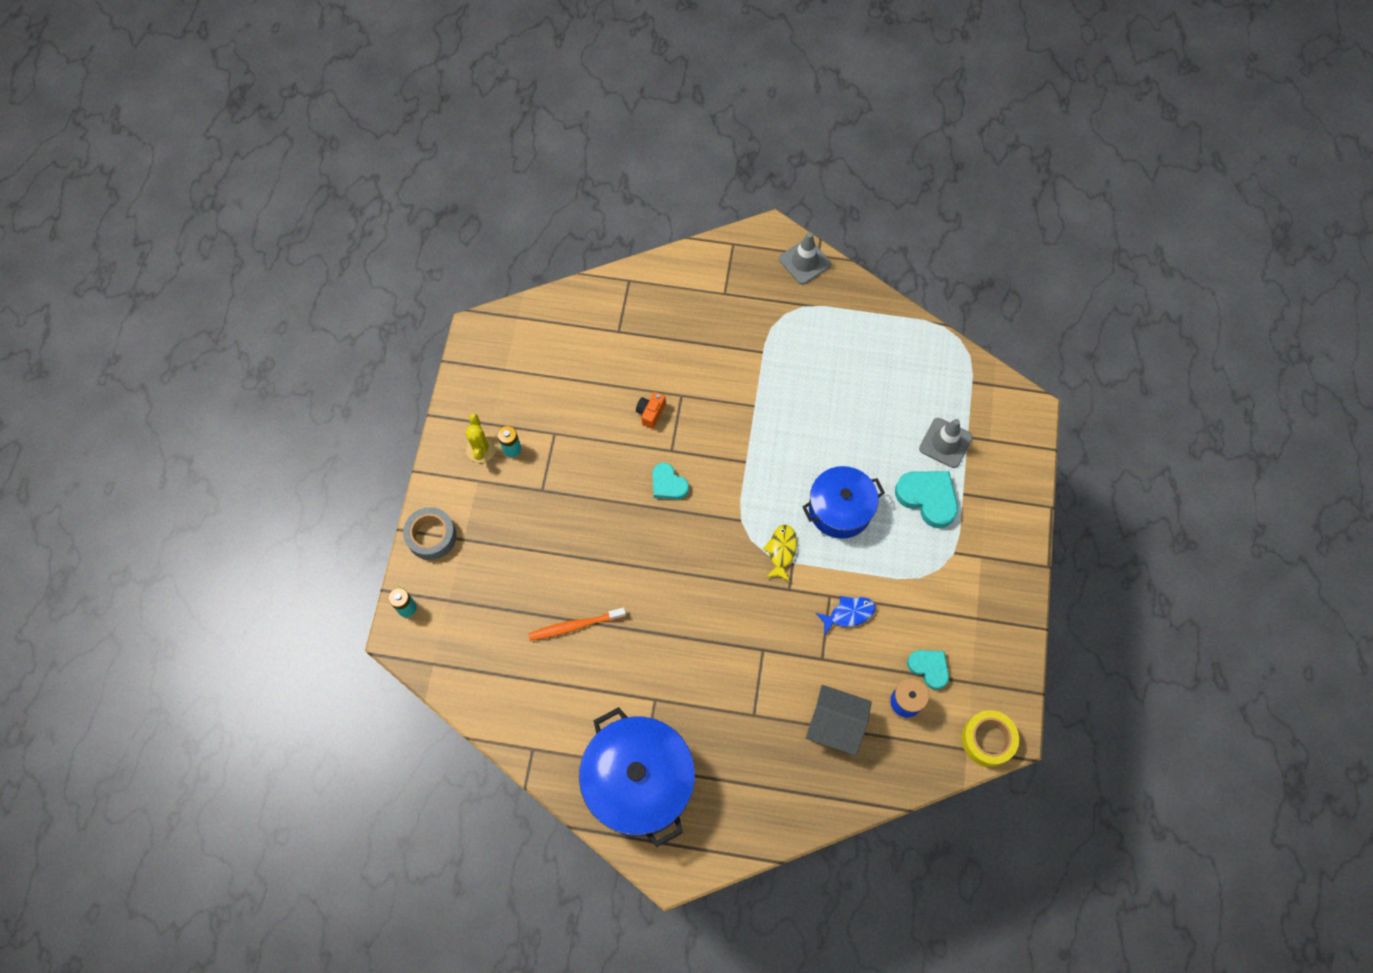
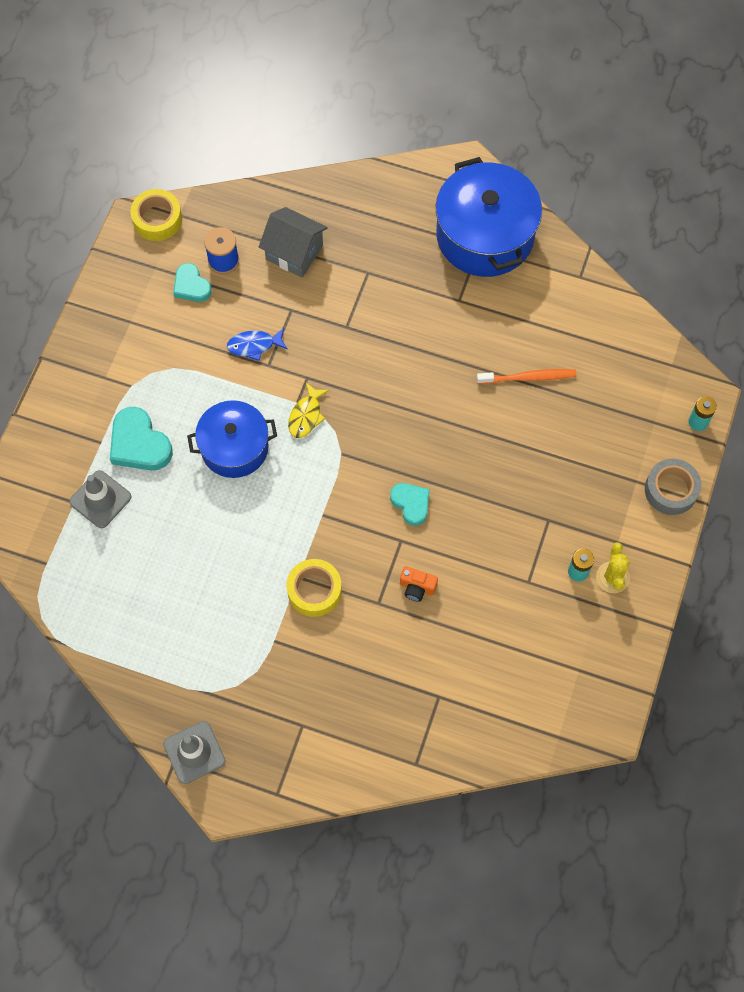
camera: 170 degrees left, 0 degrees up
orange camera [636,392,666,429] -> orange camera turned 75 degrees clockwise [400,566,438,602]
none -> yellow tape [286,559,342,617]

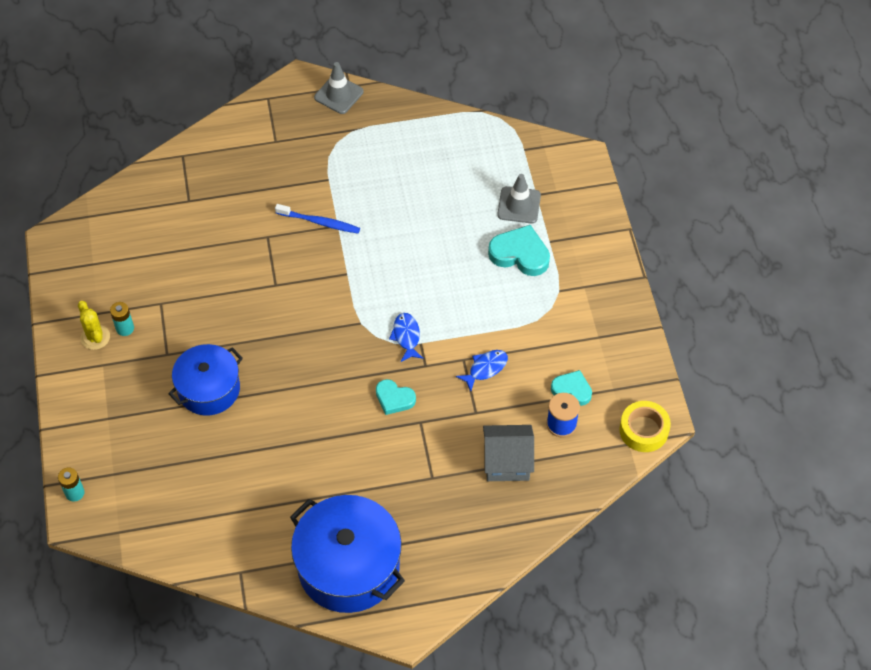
camera: 150 degrees right, 10 degrees down
blue pot [187,400,277,478] -> blue pot moved to [168,344,243,416]
yellow tape [286,559,342,617] -> blue toothbrush [275,204,360,234]
yellow fish [288,383,329,438] -> blue fish [389,313,423,362]
turquoise heart [390,483,430,526] -> turquoise heart moved to [376,379,416,415]
orange camera [400,566,438,602] -> none
orange toothbrush [477,369,576,384] -> none
grey tape [645,459,701,515] -> none

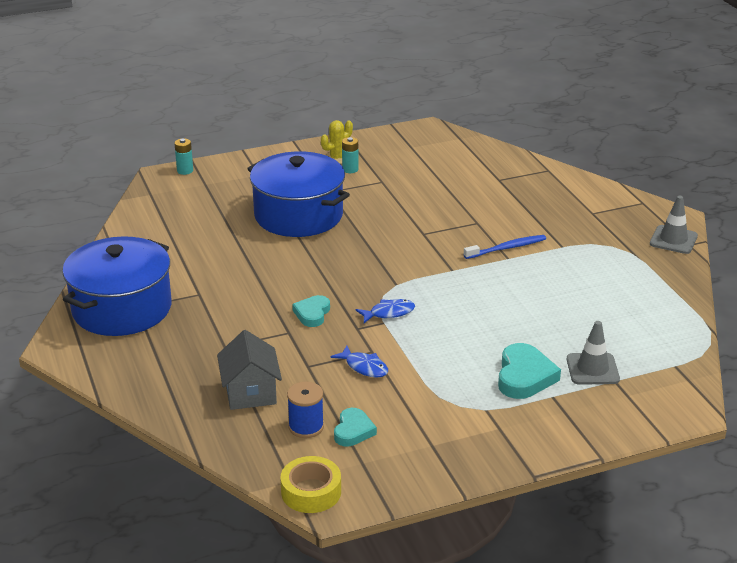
camera: 80 degrees right, 25 degrees down
blue pot [168,344,243,416] -> blue pot [247,151,350,237], size x1.53
blue toothbrush [275,204,360,234] -> blue toothbrush turned 120 degrees counterclockwise [464,235,546,259]

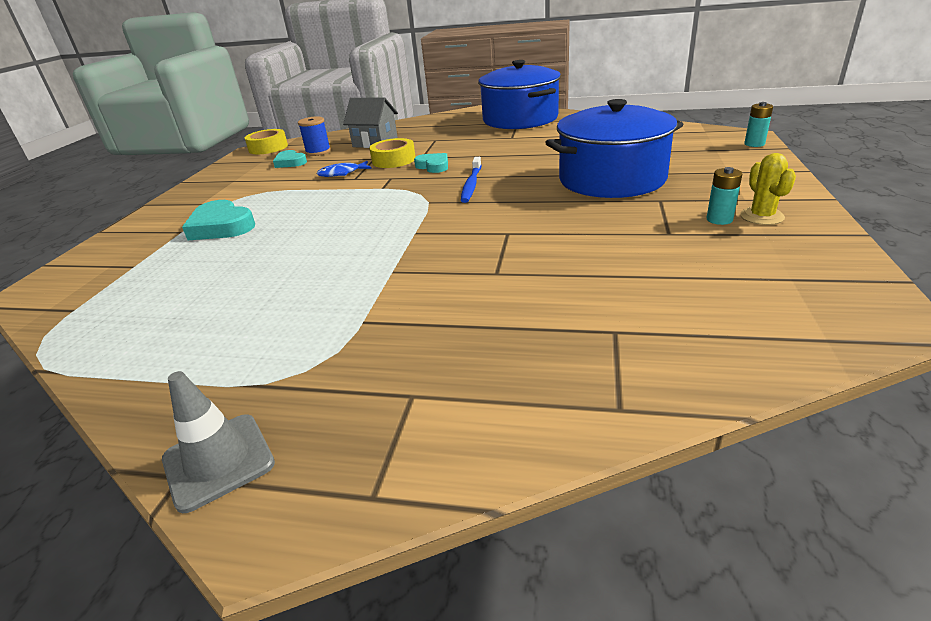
camera: 125 degrees right, 0 degrees up
blue fish [356,299,415,323] -> none
blue toothbrush [464,235,546,259] -> blue toothbrush moved to [461,157,481,203]
grey traffic cone [566,321,620,385] -> none
none -> yellow tape [369,138,416,168]

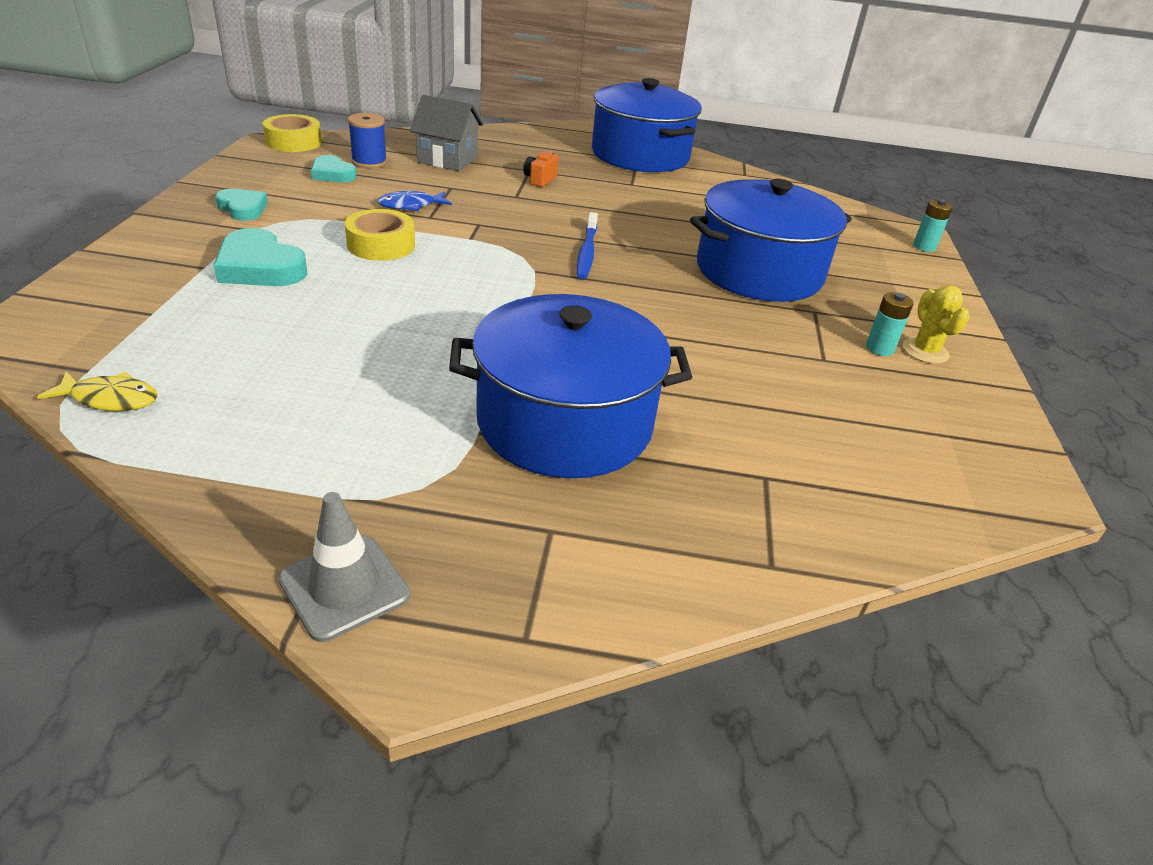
camera: 10 degrees left, 5 degrees up
yellow tape [369,138,416,168] -> yellow tape moved to [345,209,415,261]
turquoise heart [414,153,448,173] -> turquoise heart moved to [215,189,268,221]
none -> yellow fish [37,372,158,411]
none -> blue pot [449,294,692,478]
none -> orange camera [523,151,559,187]

